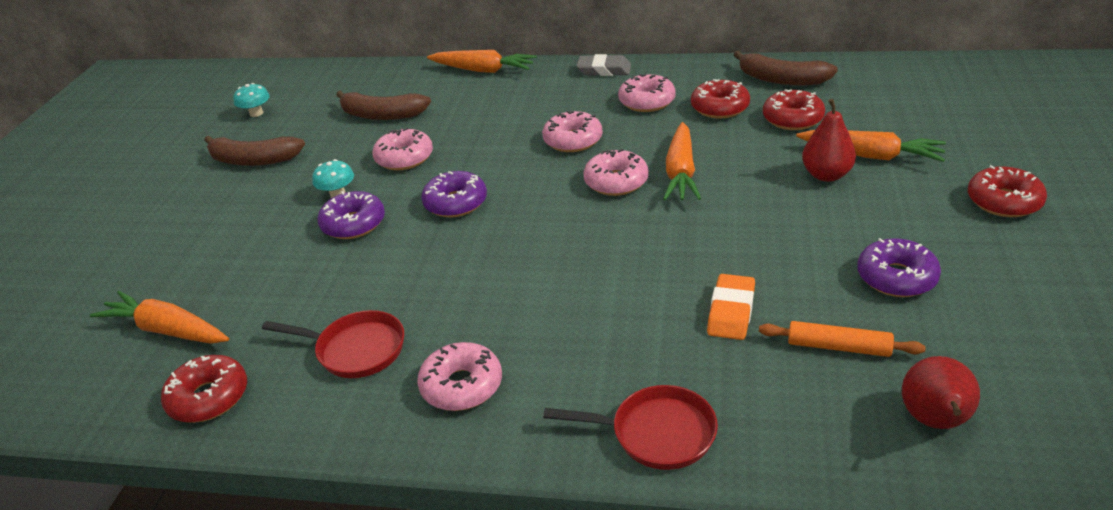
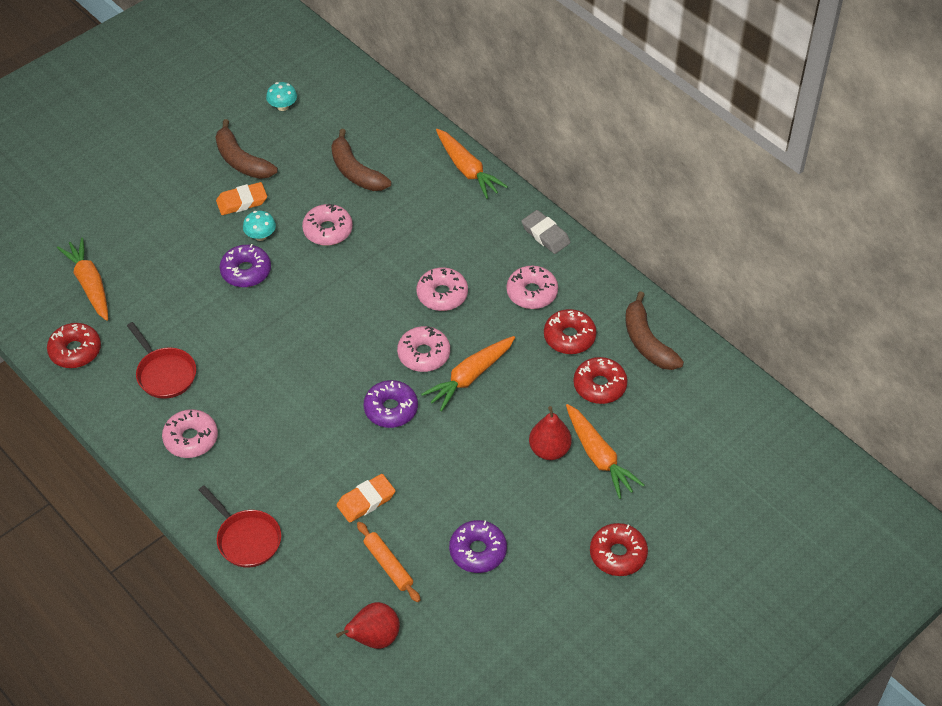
camera: 35 degrees right, 15 degrees up
purple donut [421,171,487,217] -> purple donut moved to [364,380,418,428]
none -> orange eraser [216,182,267,215]

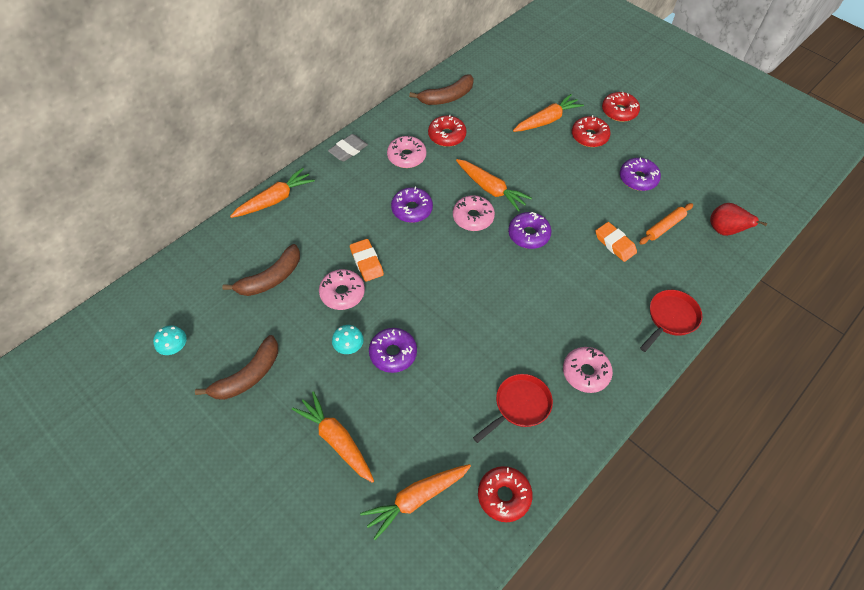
camera: 95 degrees left, 5 degrees up
orange eraser [216,182,267,215] -> orange eraser moved to [350,239,384,282]
pink donut [417,267,468,311] -> purple donut [391,187,433,223]
red pear [529,406,572,460] -> none
red donut [573,357,628,404] -> red donut moved to [572,115,611,147]
none -> orange carrot [292,391,374,483]

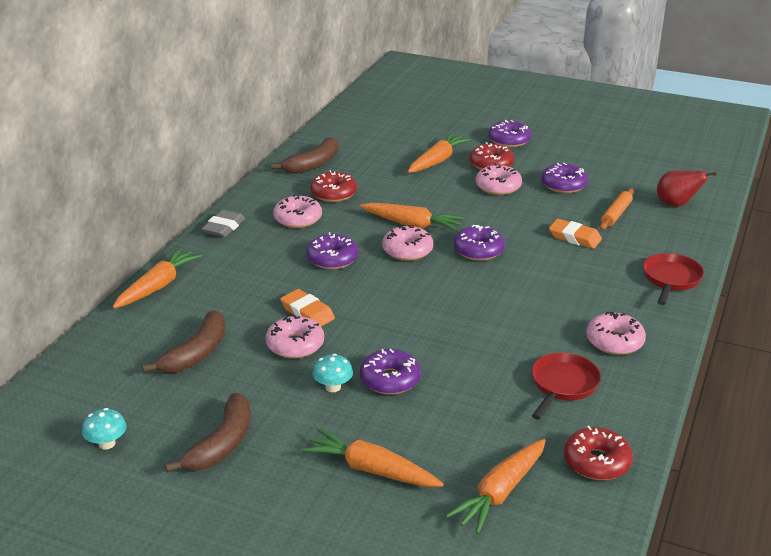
camera: 20 degrees left, 25 degrees down
red donut [602,92,640,122] -> purple donut [488,120,531,147]
none -> pink donut [476,164,522,195]

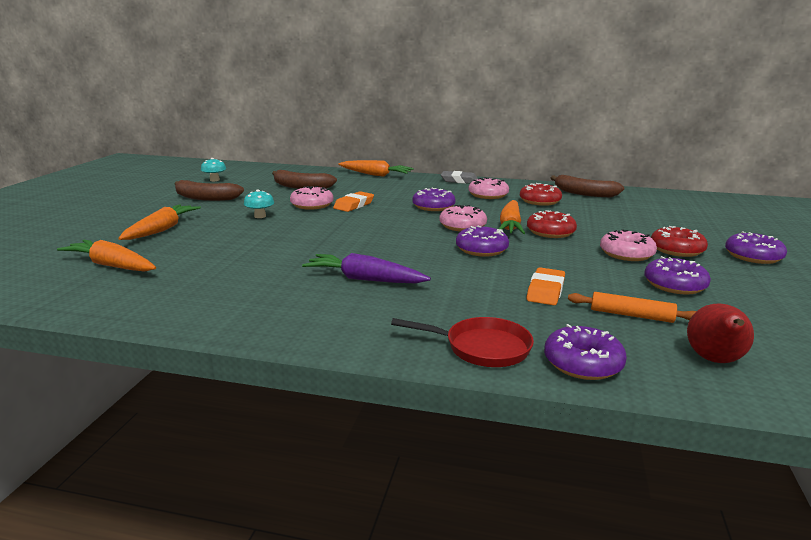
camera: 80 degrees right, 10 degrees down
purple donut [360,349,421,395] -> purple donut moved to [544,324,627,380]
orange carrot [408,133,471,173] -> none
red pan [531,352,601,420] -> none
red donut [564,426,633,480] -> red donut moved to [527,210,577,238]
pink donut [586,312,646,355] -> none
none -> purple carrot [302,253,431,283]

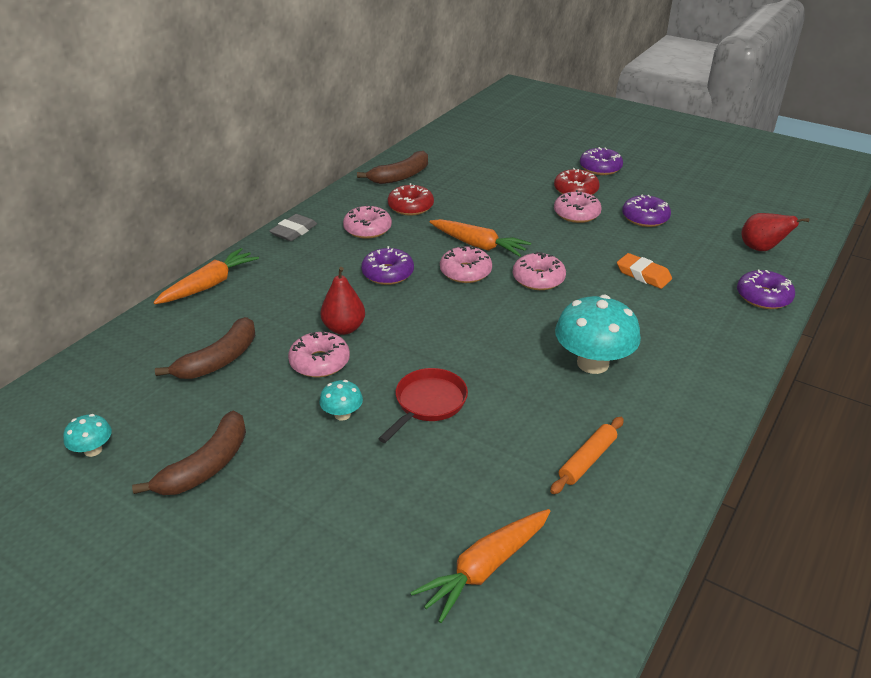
camera: 70 degrees left, 15 degrees up
orange carrot [118,204,201,240] -> none
purple carrot [302,253,431,283] -> turquoise mushroom [555,295,641,374]
orange eraser [333,191,374,212] -> red pear [320,267,365,335]
red pan [391,317,534,367] -> red pan moved to [378,368,468,443]
purple donut [456,226,509,257] -> pink donut [513,252,566,290]
red donut [527,210,577,238] -> none
orange rolling pin [568,292,697,323] -> orange rolling pin moved to [550,417,624,494]

